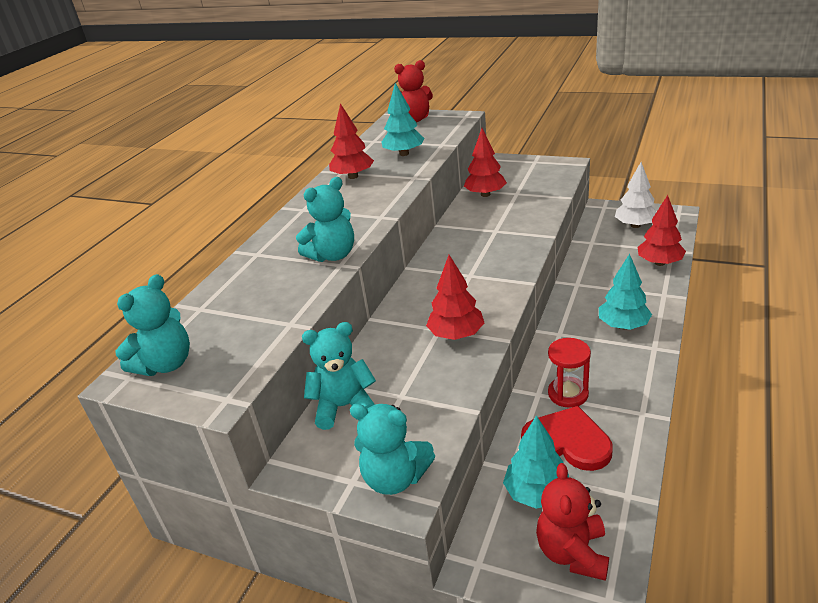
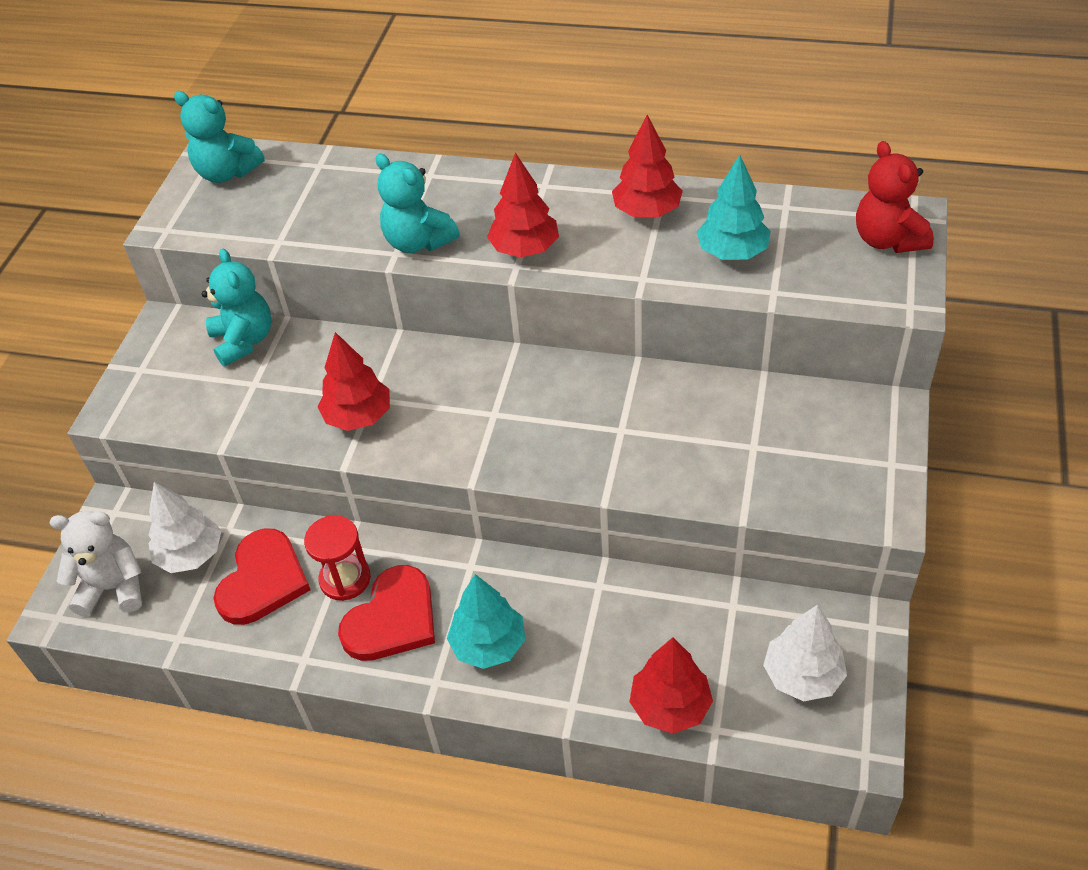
camera: 80 degrees right, 15 degrees up
turquoise teddy bear [350,404,435,495] -> none
red tree [464,128,507,197] -> red tree moved to [487,153,559,257]
turquoise tree [503,415,569,509] -> white tree [148,482,221,573]
red teddy bear [536,463,609,581] -> white teddy bear [50,511,142,616]
none -> red heart [338,565,435,661]

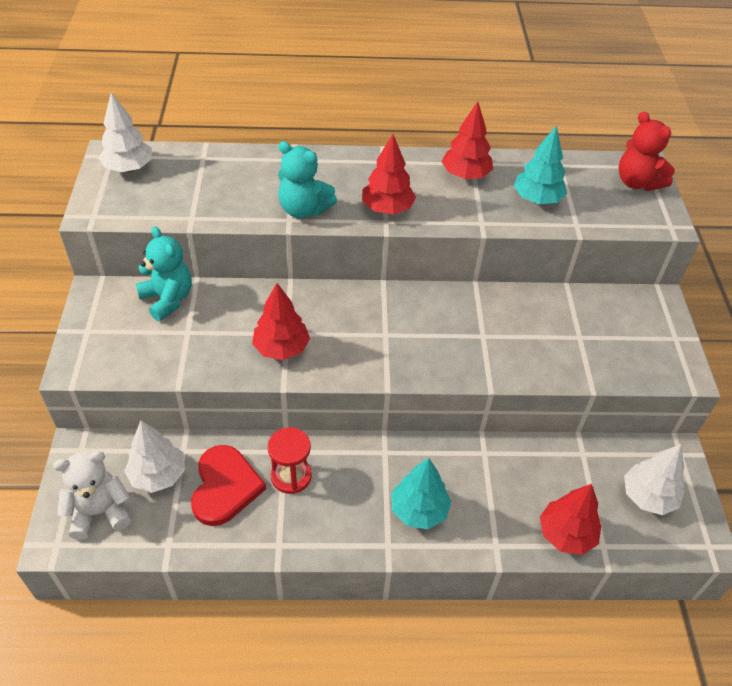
camera: 20 degrees left, 0 degrees up
turquoise teddy bear [174,91,265,183] -> white tree [99,93,152,172]
red heart [338,565,435,661] -> none

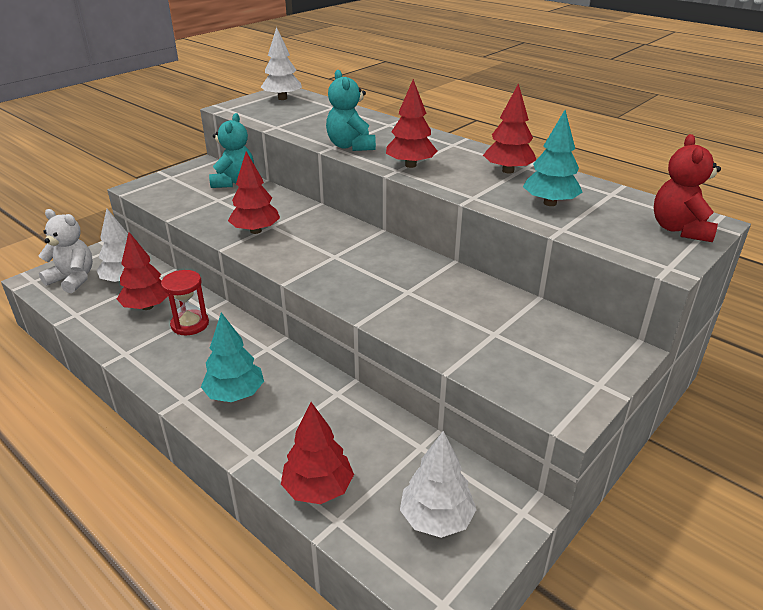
camera: 45 degrees right, 15 degrees down
red heart [191,445,266,526] -> red tree [117,232,168,310]

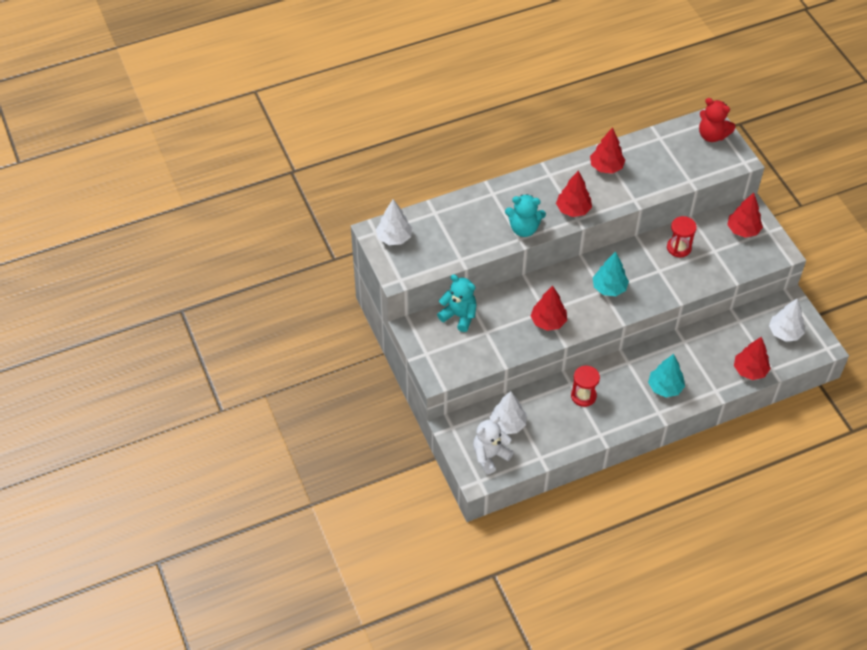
camera: 65 degrees left, 20 degrees up
red tree [117,232,168,310] -> red tree moved to [727,193,763,238]
turquoise tree [523,110,583,206] -> turquoise tree moved to [593,252,629,296]
none -> red hourglass [667,216,697,257]

